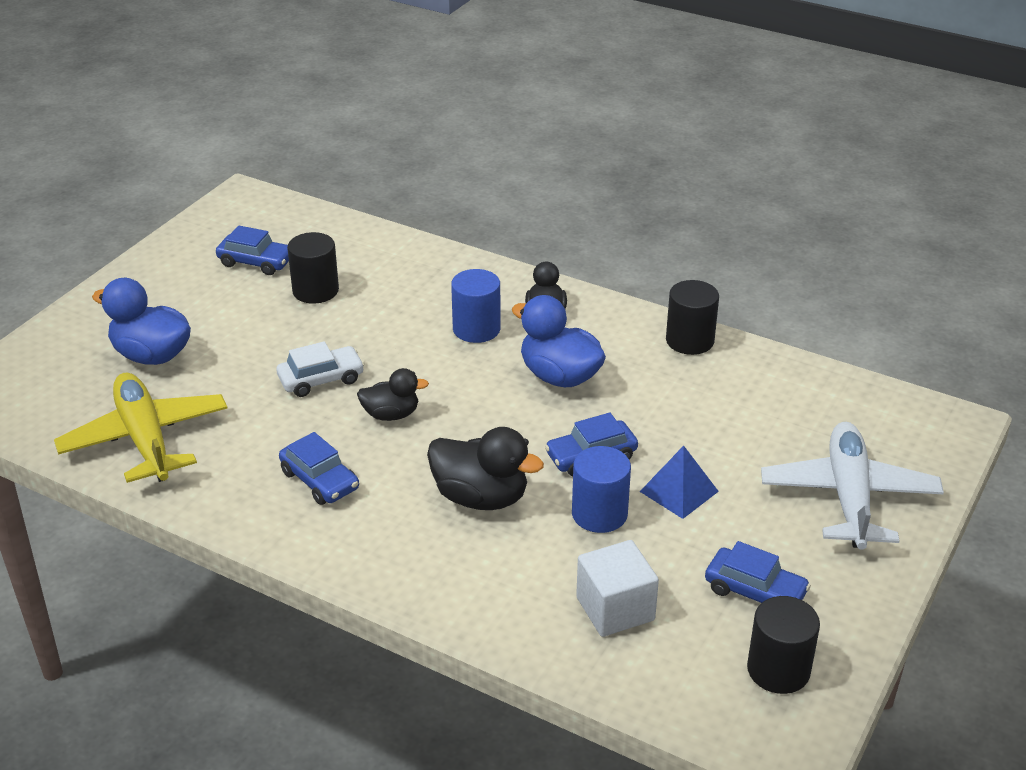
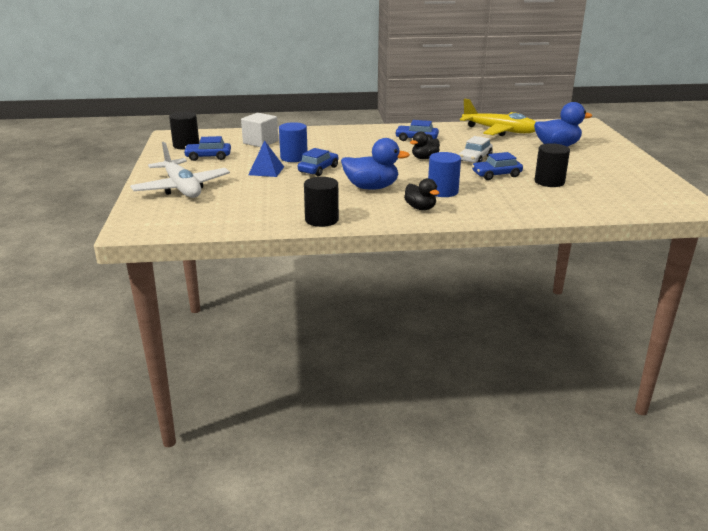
camera: 145 degrees right, 10 degrees down
blue car [216,225,289,275] -> blue car moved to [472,152,523,180]
black duck [427,427,544,510] -> none

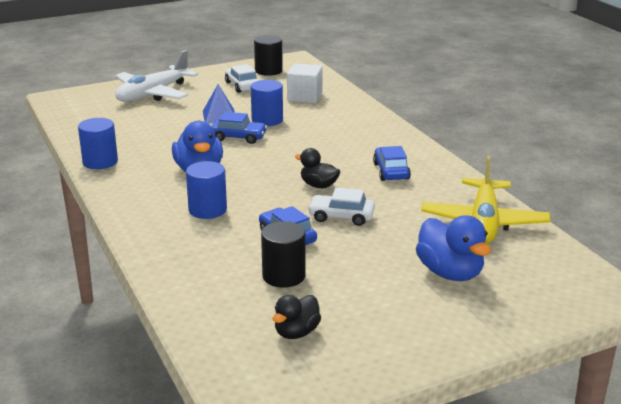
camera: 70 degrees right, 0 degrees up
blue car [183,136,231,161] -> white car [225,64,259,93]
black cylinder [304,177,339,227] -> blue cylinder [78,118,118,169]
black duck [404,178,439,210] -> black duck moved to [273,295,321,339]

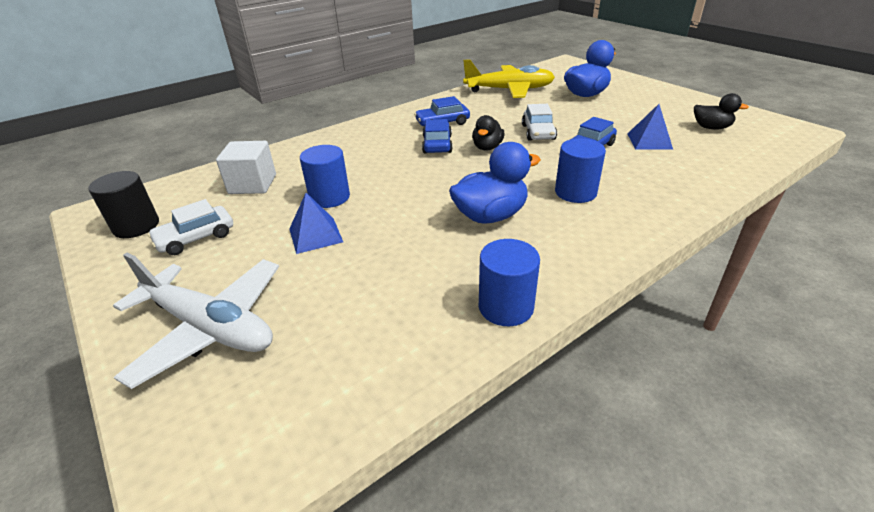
camera: 100 degrees left, 10 degrees up
blue car [212,112,267,144] -> blue car moved to [422,119,453,154]
black cylinder [261,221,306,288] -> blue pyramid [627,104,673,150]

